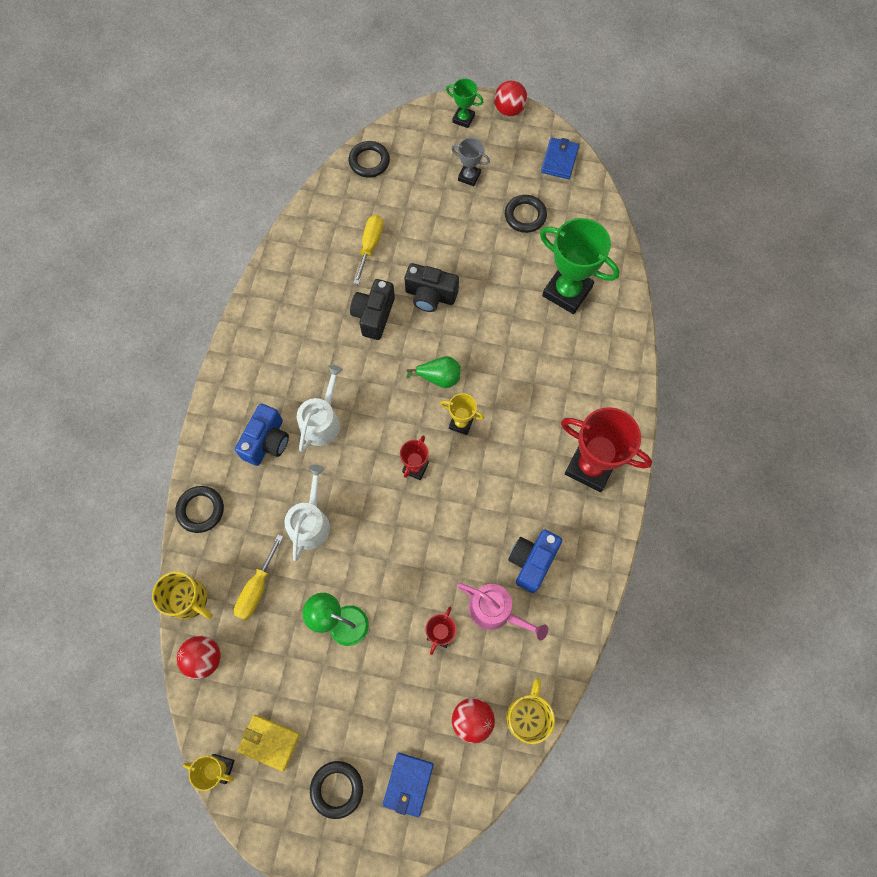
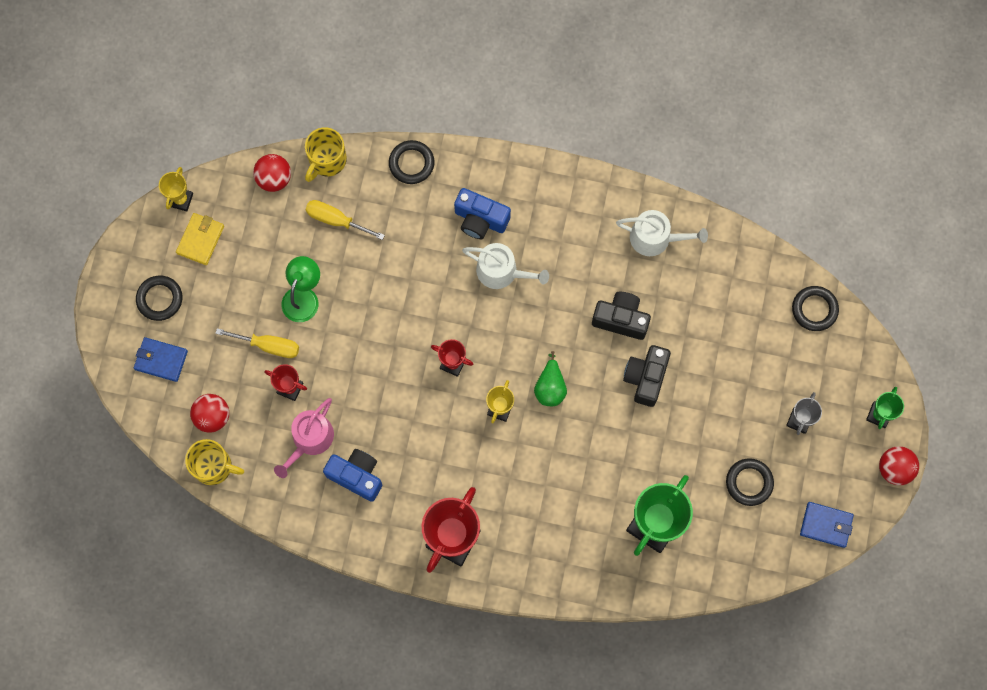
camera: 90 degrees right, 5 degrees up
white watering can [284,465,330,561] -> white watering can moved to [616,210,708,256]
yellow screwdriver [354,215,383,285] -> yellow screwdriver moved to [215,328,299,358]

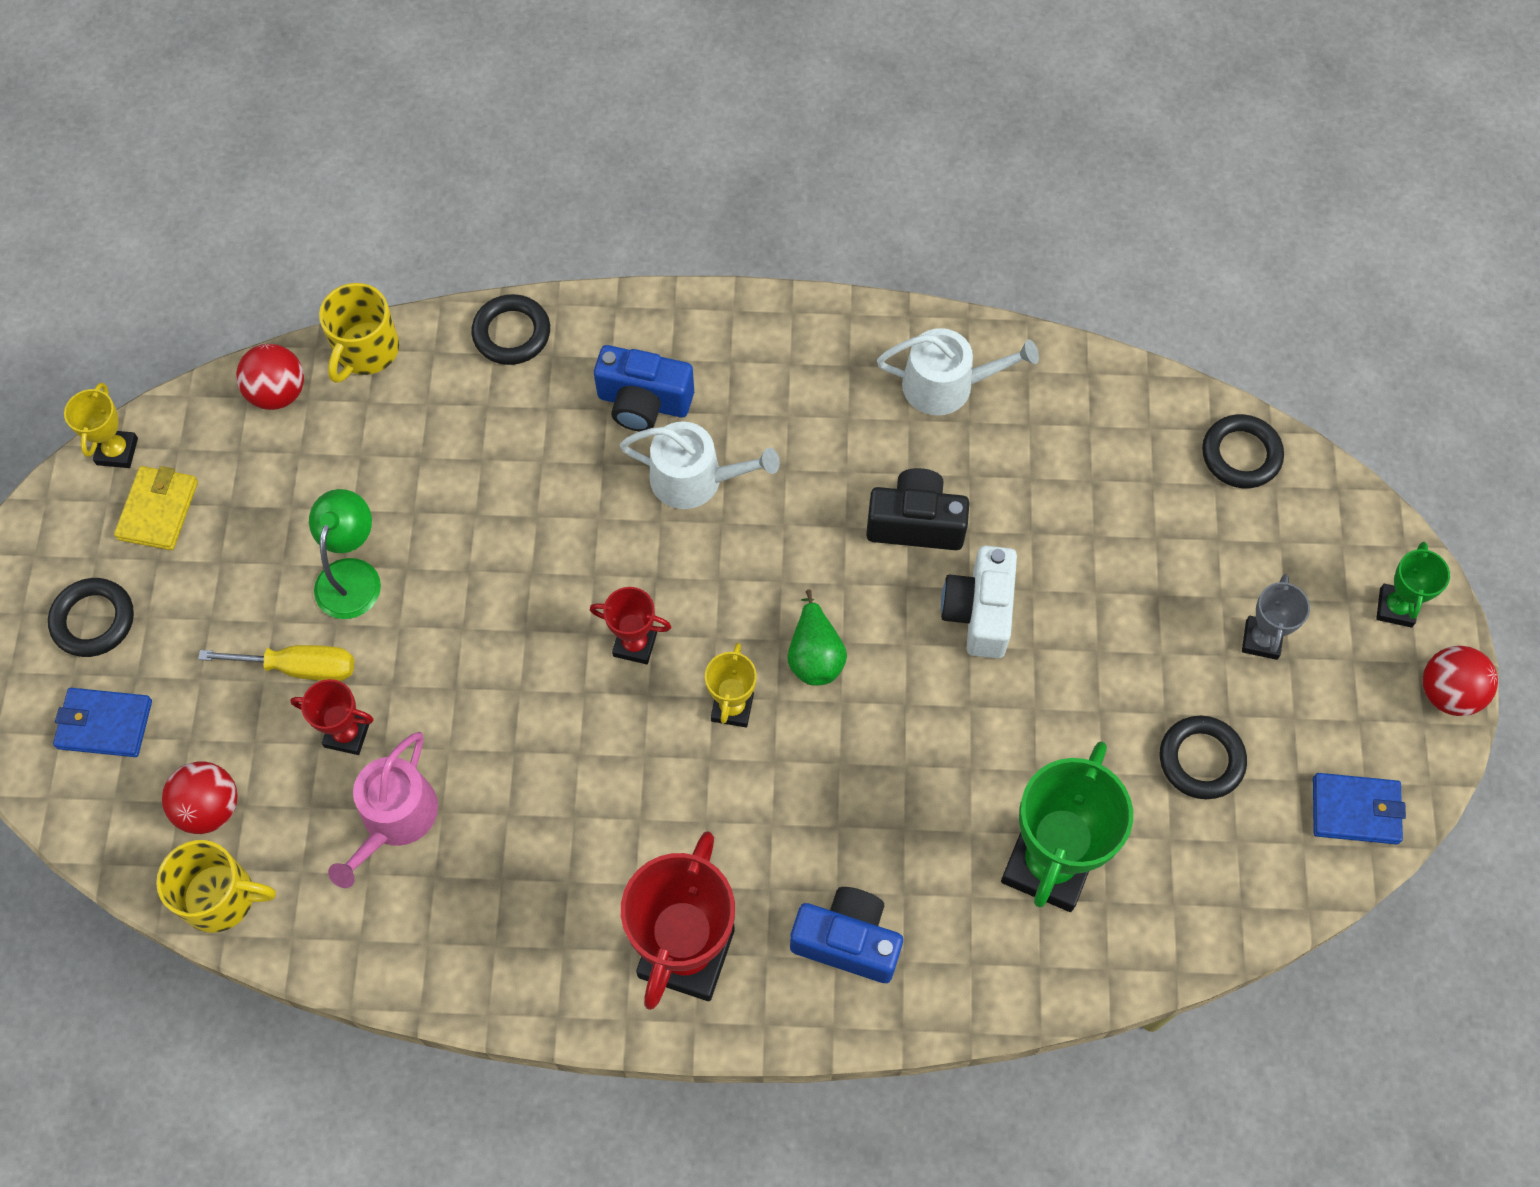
camera: 10 degrees left, 10 degrees down
yellow screwdriver [305,200,385,240] -> none
blue camera [323,449,382,502] -> blue camera moved to [790,887,903,983]
black camera [623,345,671,407] -> white camera [941,546,1017,659]

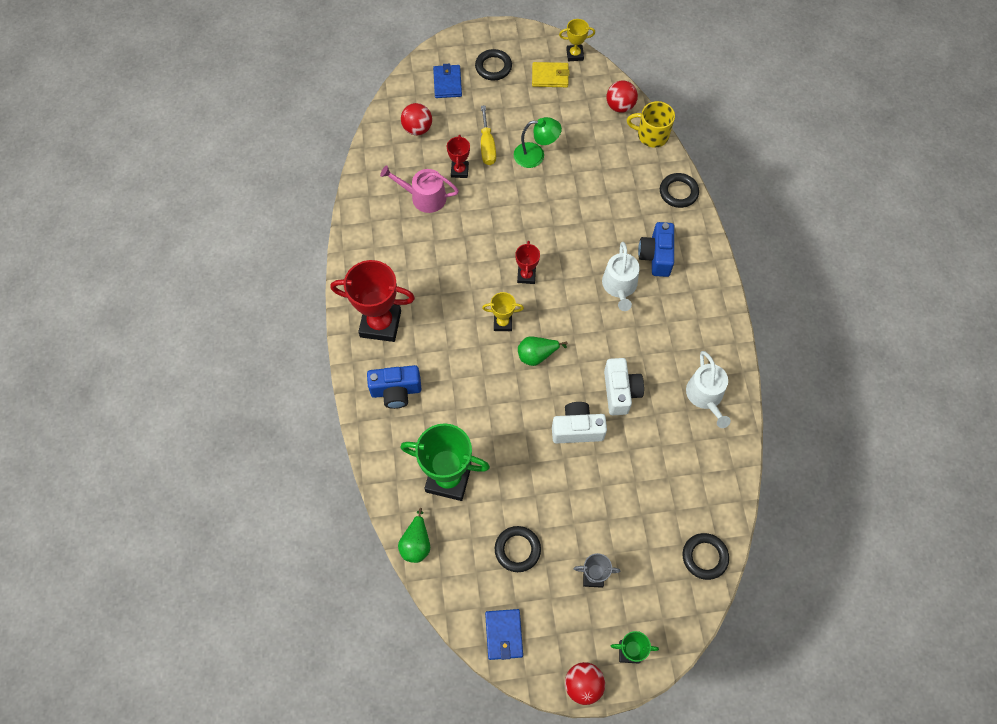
camera: 80 degrees right, 0 degrees up
yellow mug [156,840,276,933] -> none
blue camera [790,887,903,983] -> blue camera turned 75 degrees clockwise [367,365,421,409]
black camera [866,468,969,550] -> white camera [604,358,644,415]
none -> green pear [398,508,430,563]

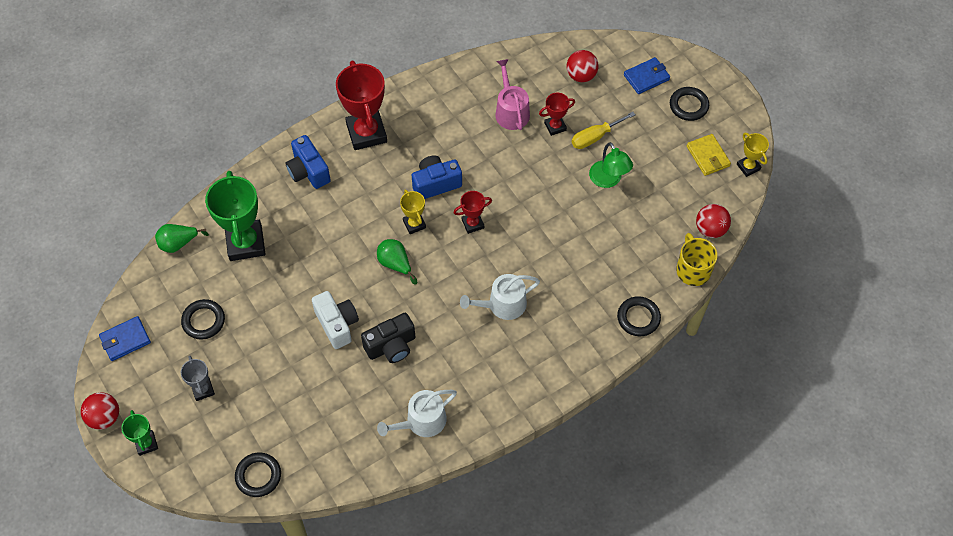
camera: 65 degrees right, 5 degrees down
white camera [604,358,644,415] -> black camera [361,313,415,363]
blue camera [638,222,674,277] -> blue camera moved to [412,155,462,199]

